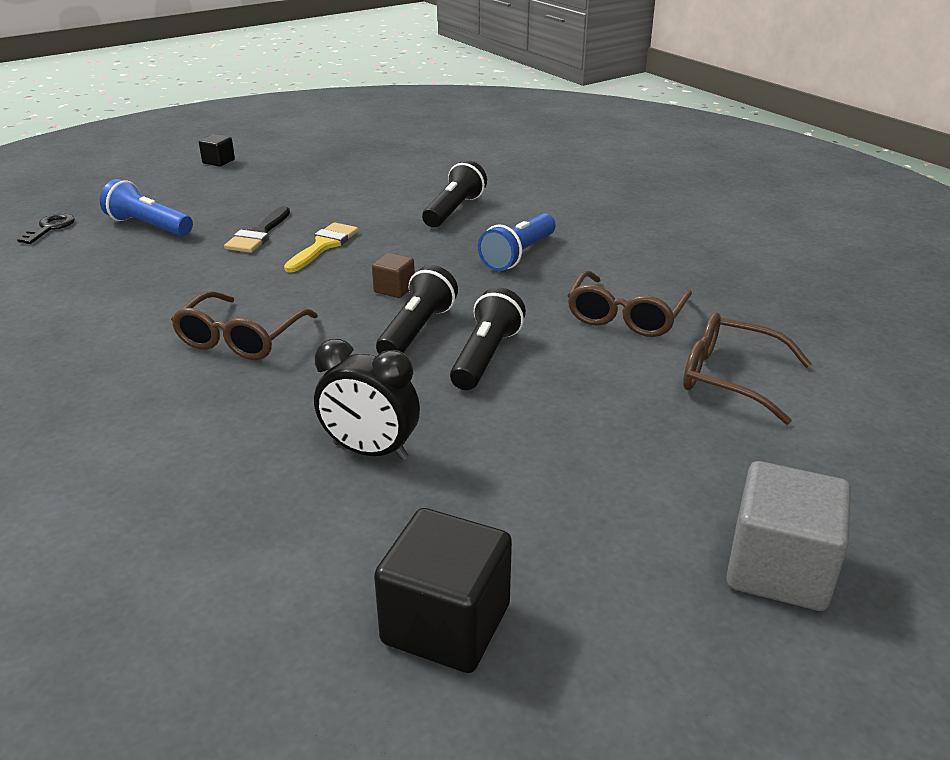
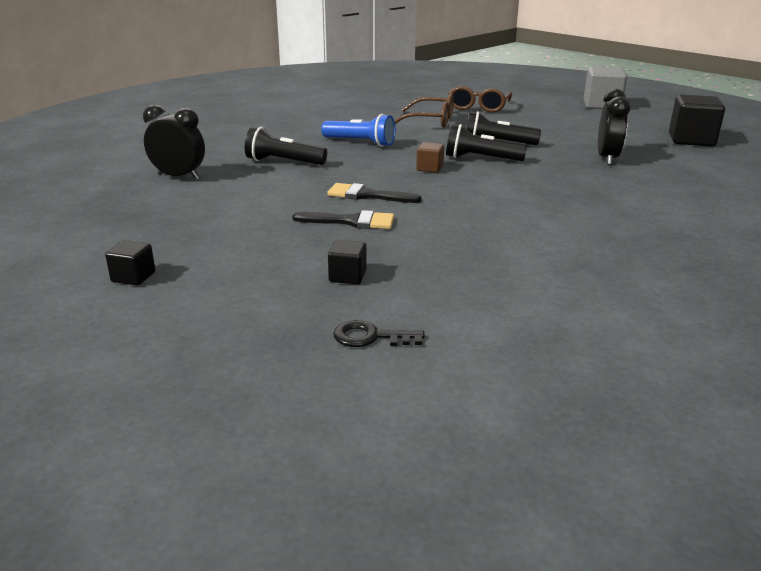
camera: 100 degrees left, 5 degrees down
blue flashlight [100,179,193,236] -> black cube [328,240,367,284]
brown glasses [171,291,318,360] -> none
yellow brush [284,222,359,272] -> black brush [327,183,422,203]
none -> black clock [143,105,205,180]

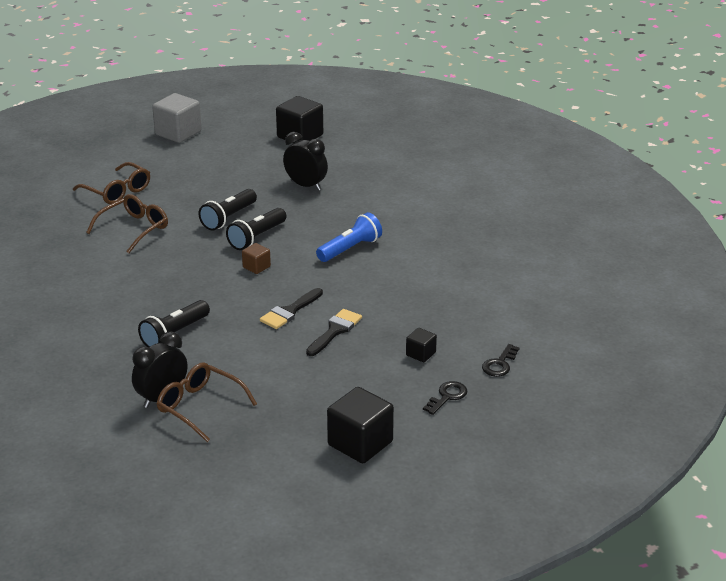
camera: 65 degrees left, 5 degrees up
black cube [105,240,155,286] -> black cube [327,387,394,463], size x1.96
blue flashlight [321,114,396,147] -> blue flashlight moved to [316,212,382,262]
none -> brown glasses [157,362,257,442]
none -> black key [423,381,467,415]

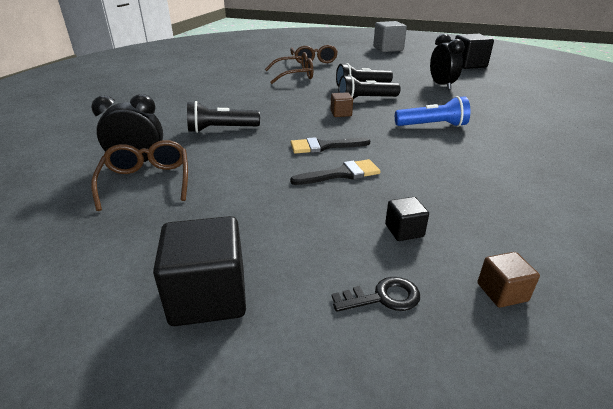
camera: 40 degrees right, 0 degrees up
black key [482,344,519,377] -> brown cube [477,252,540,308]

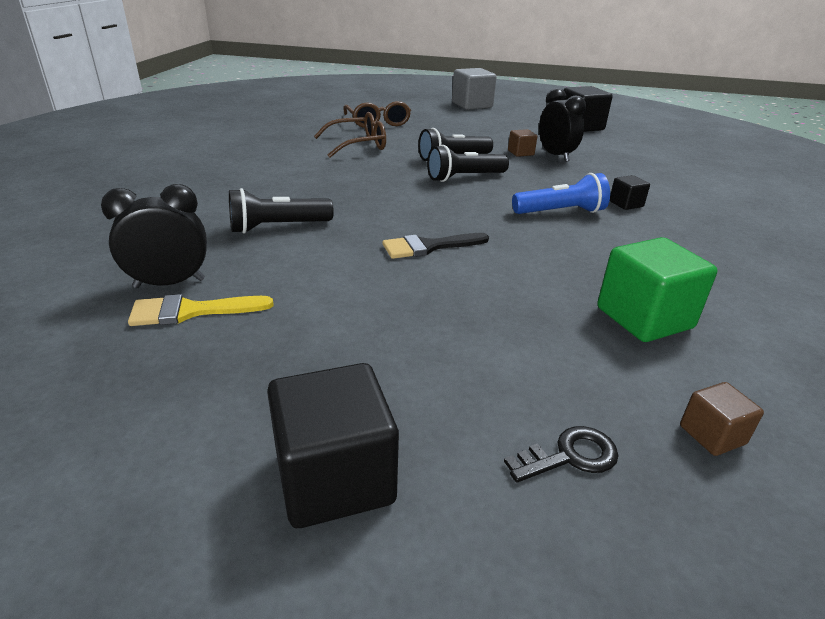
camera: 10 degrees left, 0 degrees up
brown glasses [91,140,188,211] -> yellow brush [128,294,273,326]
black brush [290,159,381,185] -> none
brown cube [330,92,353,117] -> brown cube moved to [508,129,537,157]
black cube [385,197,429,241] -> black cube moved to [610,175,650,210]
none -> green cube [597,237,717,342]

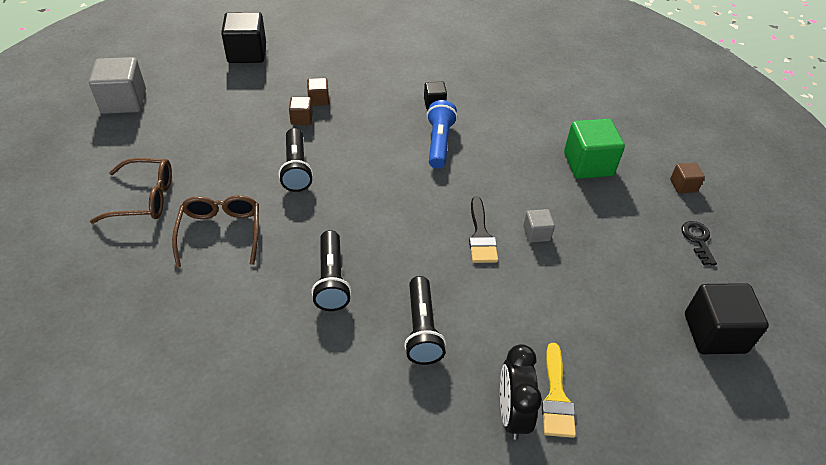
camera: 75 degrees left, 15 degrees up
black flashlight [427,145,509,182] -> black flashlight moved to [311,230,351,311]
black clock [539,88,586,162] -> brown cube [307,78,329,106]
none -> grey cube [523,209,555,242]

